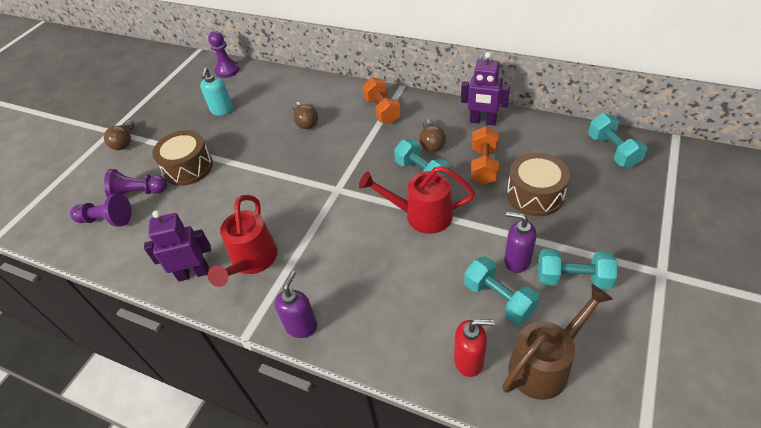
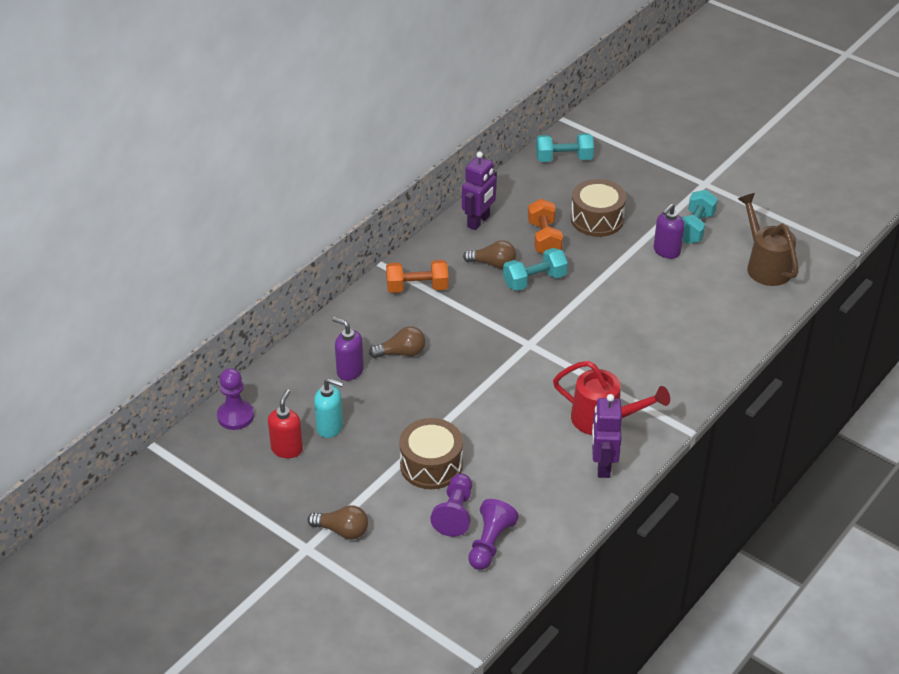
camera: 80 degrees left, 5 degrees down
purple soap dispenser [275,271,317,338] -> purple soap dispenser moved to [332,317,364,381]
red watering can [359,166,475,234] -> none
red soap dispenser [454,319,495,377] -> red soap dispenser moved to [268,389,303,458]
turquoise dumbbell [464,256,540,324] -> none
orange dumbbell [471,127,499,185] -> orange dumbbell turned 60 degrees clockwise [528,199,563,254]

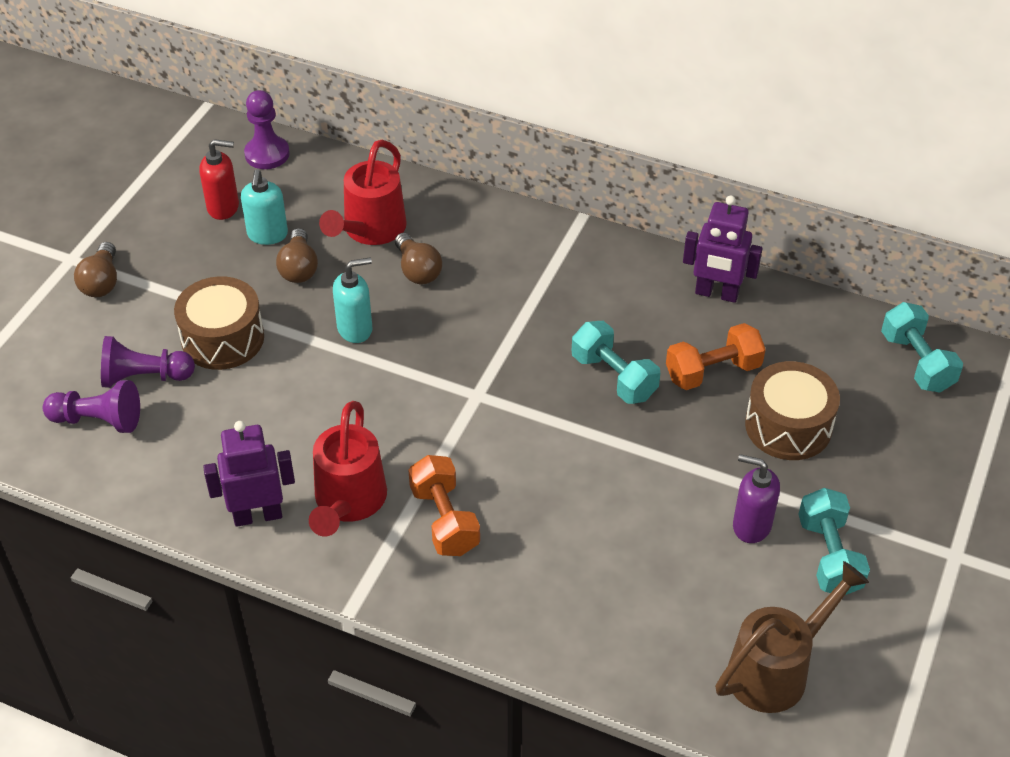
camera: 75 degrees right, 5 degrees up
purple soap dispenser [332,317,364,381] -> red watering can [319,140,407,245]
orange dumbbell [386,260,449,293] -> orange dumbbell moved to [408,455,480,556]
brown light bulb [463,240,516,269] -> brown light bulb moved to [276,228,318,283]
turquoise dumbbell [681,190,718,244] -> turquoise dumbbell turned 75 degrees clockwise [798,488,870,595]
none -> turquoise soap dispenser [333,257,373,343]

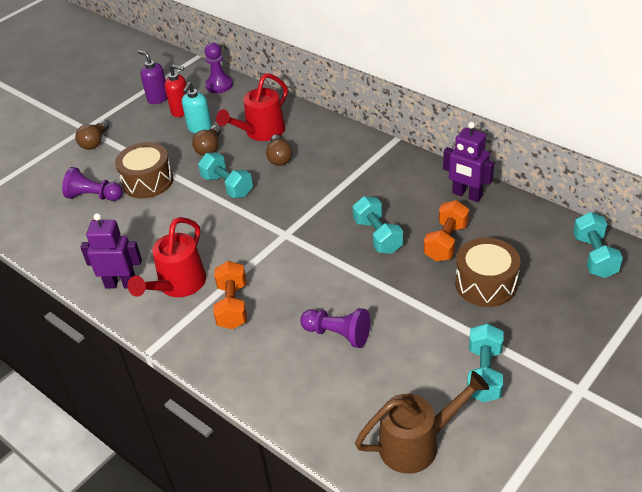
camera: 20 degrees right, 5 degrees down
purple pawn [43,380,140,433] -> purple pawn moved to [300,308,370,348]
turquoise soap dispenser [333,257,373,343] -> turquoise dumbbell [198,153,253,198]
orange dumbbell [666,323,766,390] -> orange dumbbell turned 60 degrees counterclockwise [424,200,469,262]
purple soap dispenser [733,454,780,543] -> purple soap dispenser moved to [138,50,167,104]

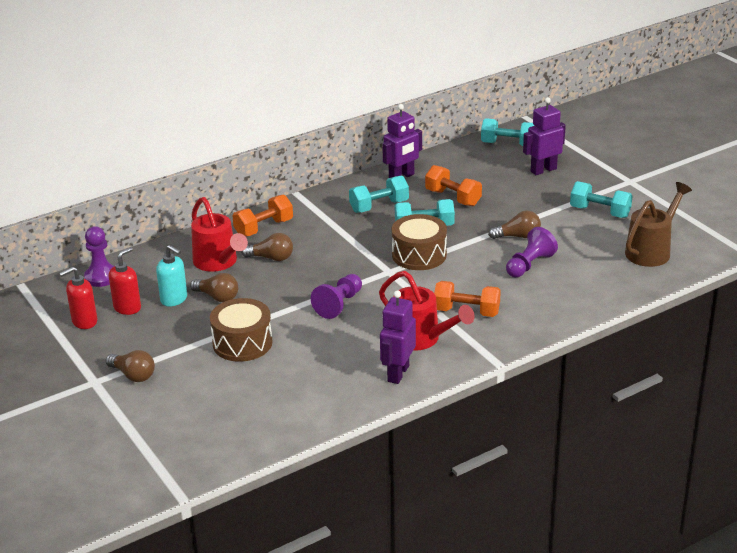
camera: 75 degrees left, 10 degrees down
purple pawn [62,167,123,201] -> purple pawn moved to [311,274,362,319]
purple soap dispenser [138,50,167,104] -> red soap dispenser [59,267,97,329]
turquoise dumbbell [198,153,253,198] -> turquoise dumbbell moved to [349,176,409,213]
brown watering can [355,371,489,474] -> brown watering can turned 45 degrees clockwise [625,182,692,267]
brown drum [455,238,521,307] -> brown drum moved to [392,214,447,270]
none -> orange dumbbell [232,194,293,237]
none -> brown light bulb [488,211,541,239]
none -> purple robot [523,97,566,175]

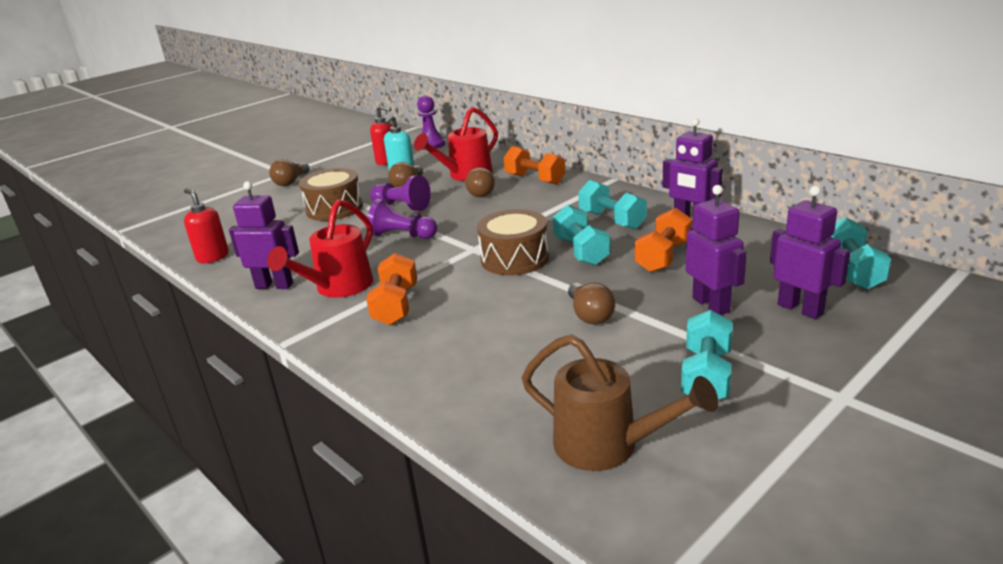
camera: 80 degrees right, 5 degrees down
red soap dispenser [59,267,97,329] -> red soap dispenser moved to [184,189,229,263]
purple pawn [506,227,558,278] -> purple pawn moved to [370,175,431,211]
none -> purple robot [686,185,747,315]

